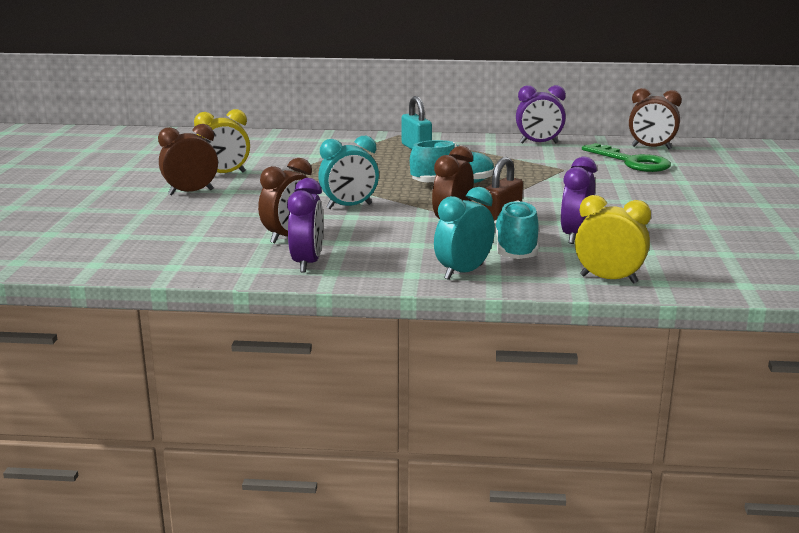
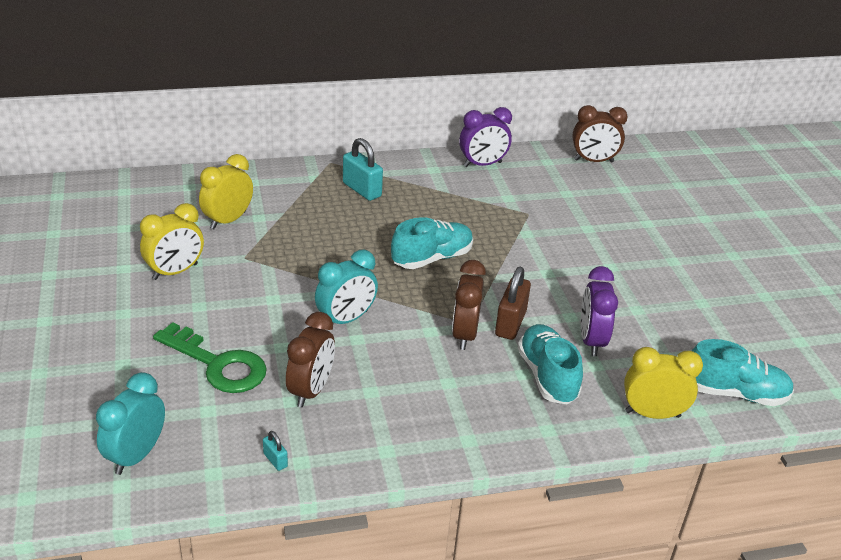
camera: 20 degrees left, 15 degrees up
brown clock [158,124,218,195] -> none
purple clock [287,178,323,273] -> none
turquoise clock [434,187,495,280] -> turquoise clock moved to [96,372,165,475]
green key [582,143,671,172] -> green key moved to [153,322,267,393]
none -> yellow clock [199,154,253,229]
none -> turquoise padlock [263,431,288,471]
none -> turquoise shoe [692,339,794,406]

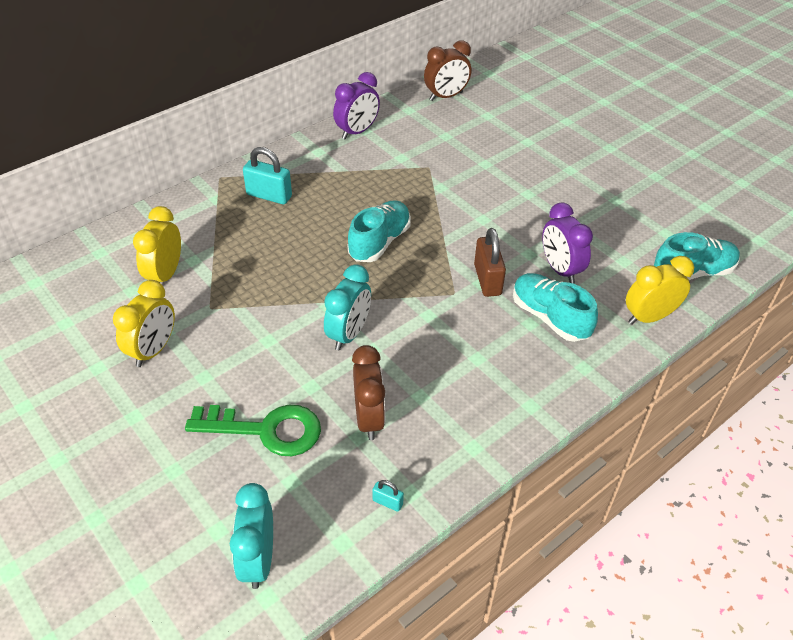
camera: 25 degrees left, 10 degrees up
brown clock [452,260,486,350] -> none

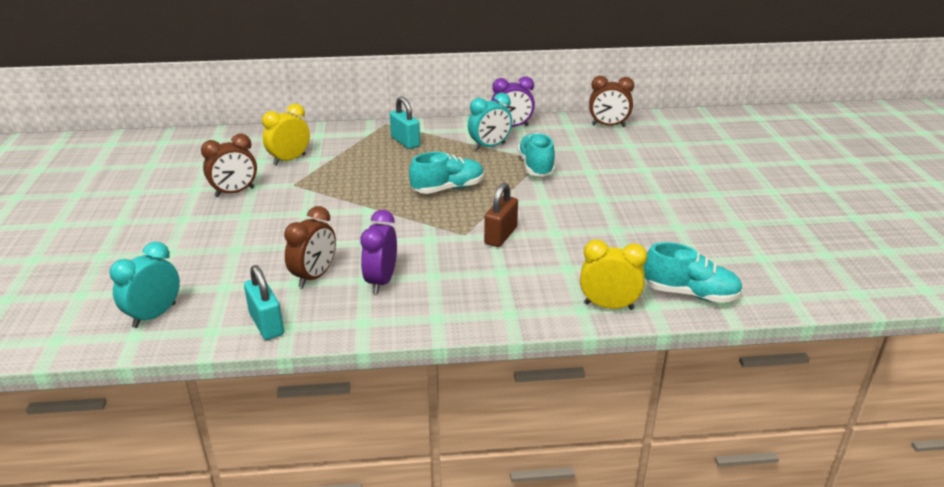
camera: 35 degrees right, 15 degrees down
yellow clock [113,280,175,367] -> brown clock [201,134,257,197]
green key [185,405,321,456] -> none
turquoise clock [324,264,371,350] -> turquoise clock moved to [468,93,512,150]
turquoise padlock [372,480,404,512] -> turquoise padlock [244,265,284,340], size x2.06
turquoise shoe [513,273,598,342] -> turquoise shoe moved to [517,133,555,177]
purple clock [542,202,593,284] -> purple clock moved to [360,210,397,294]

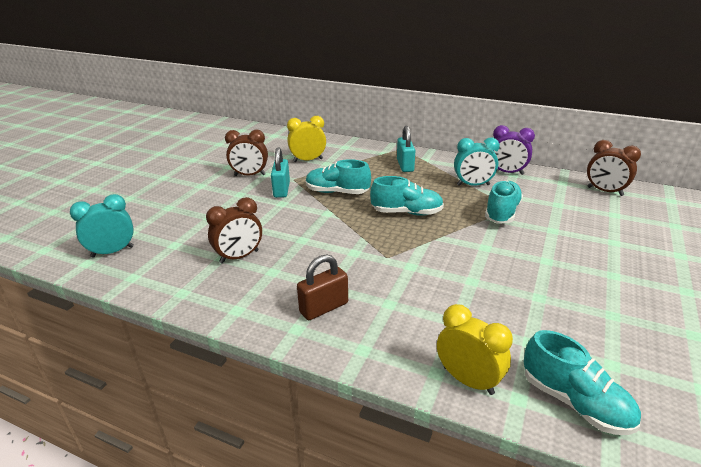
camera: 30 degrees right, 0 degrees up
turquoise padlock [244,265,284,340] -> turquoise padlock moved to [271,147,290,198]
purple clock [360,210,397,294] -> none
brown padlock [484,183,518,247] -> brown padlock moved to [297,254,348,320]
none -> turquoise shoe [306,159,371,194]

